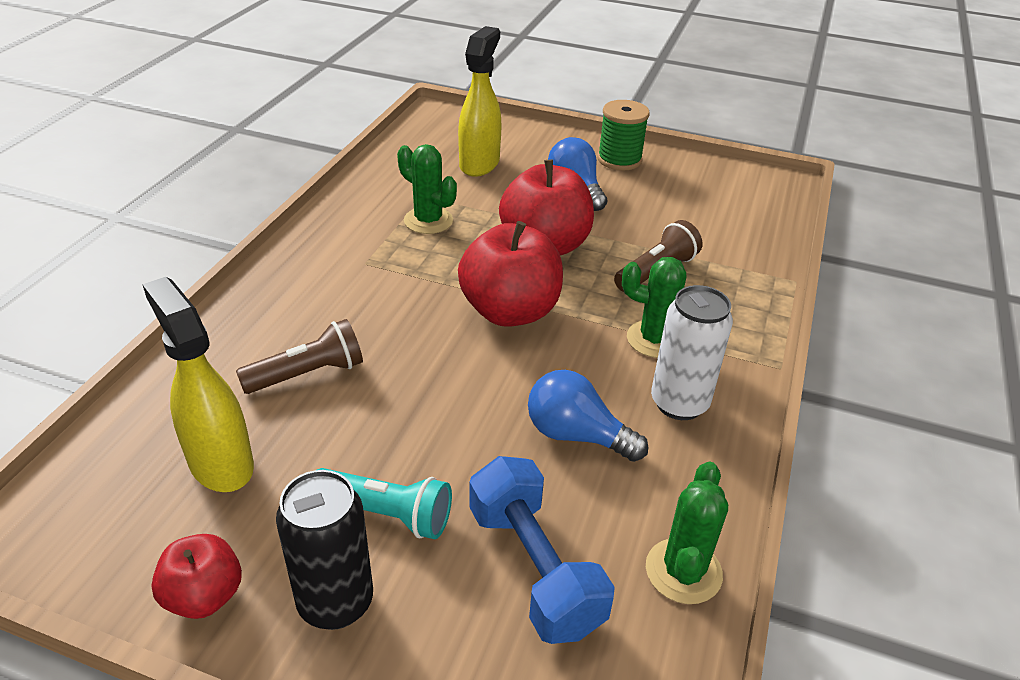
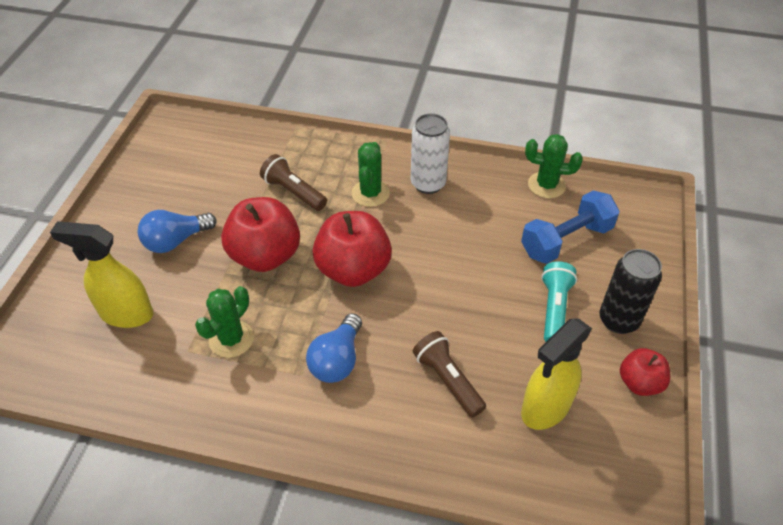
camera: 95 degrees left, 10 degrees up
blue light bulb [528,370,648,462] -> blue light bulb moved to [306,313,362,383]
green spool [598,100,650,171] -> none

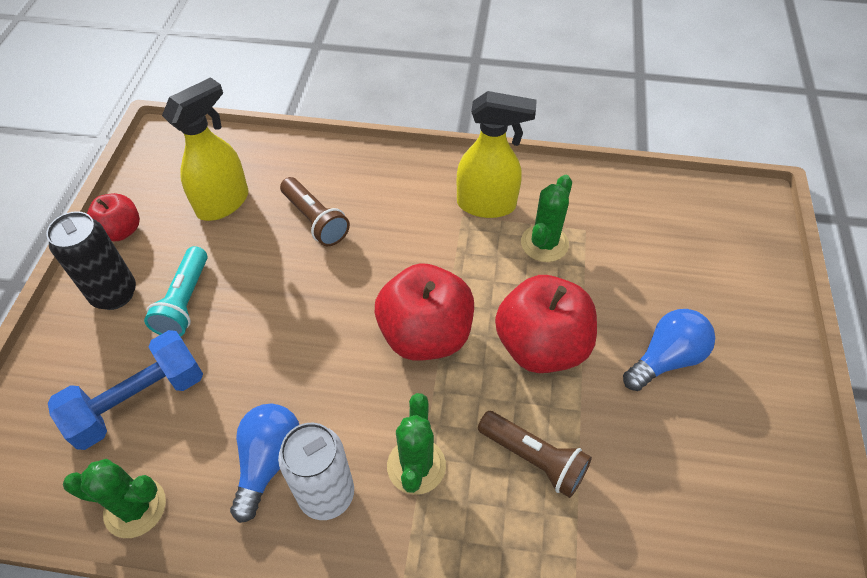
camera: 175 degrees right, 5 degrees up
yellow spray bottle [50,222,153,328] -> yellow spray bottle moved to [457,91,537,218]
blue light bulb [306,313,362,383] -> blue light bulb moved to [230,403,299,523]

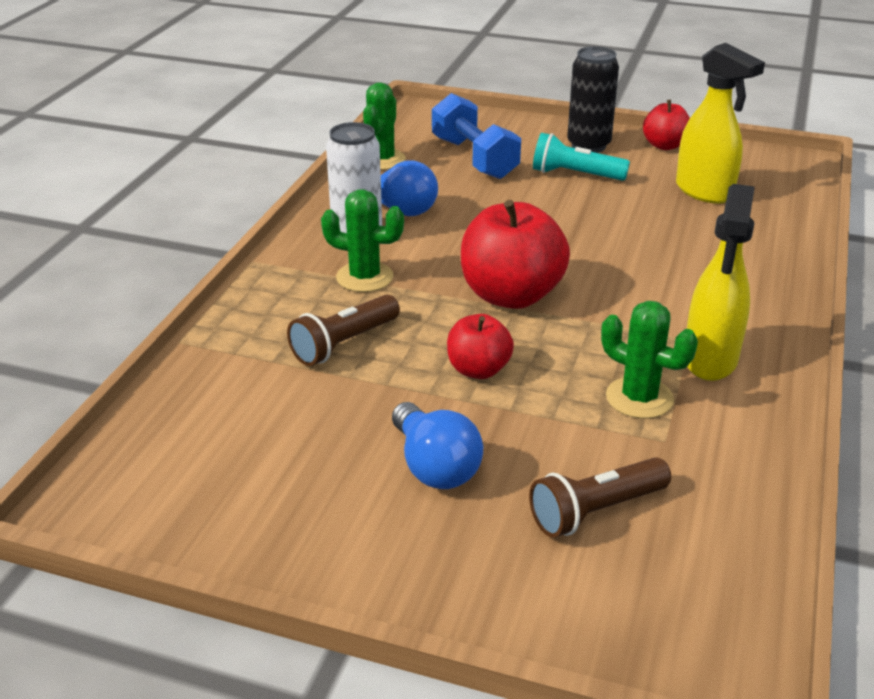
camera: 100 degrees right, 20 degrees down
brown flashlight [280,177,350,246] -> brown flashlight moved to [529,457,671,538]
red apple [495,275,597,373] -> red apple [447,314,514,379], size x0.56

